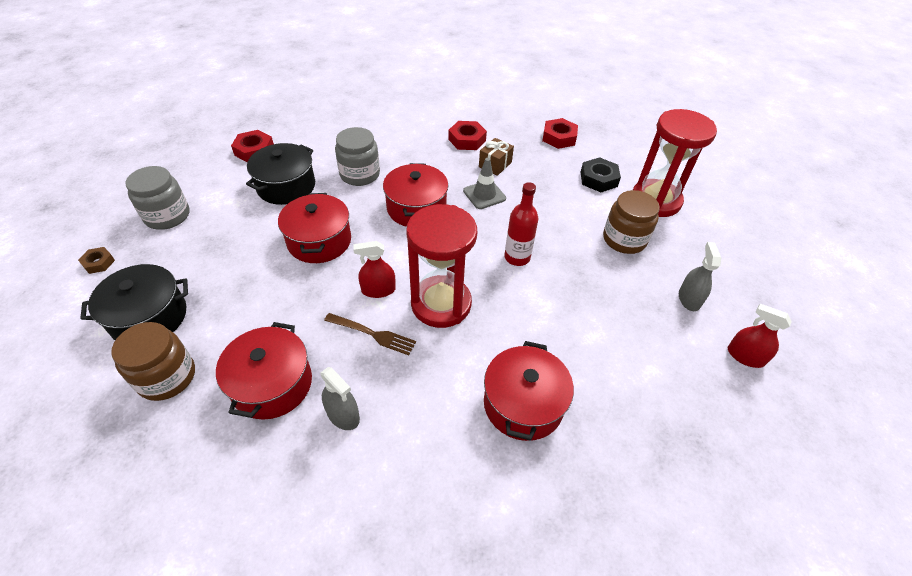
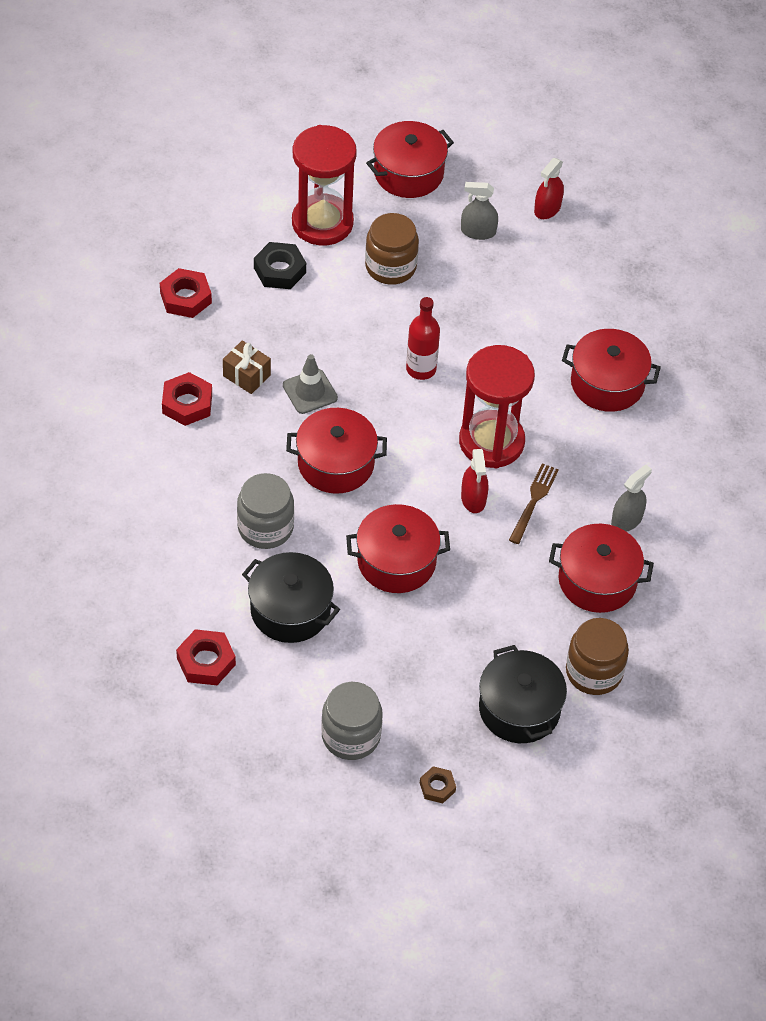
camera: 90 degrees left, 5 degrees up
none -> red pot [366,121,454,198]

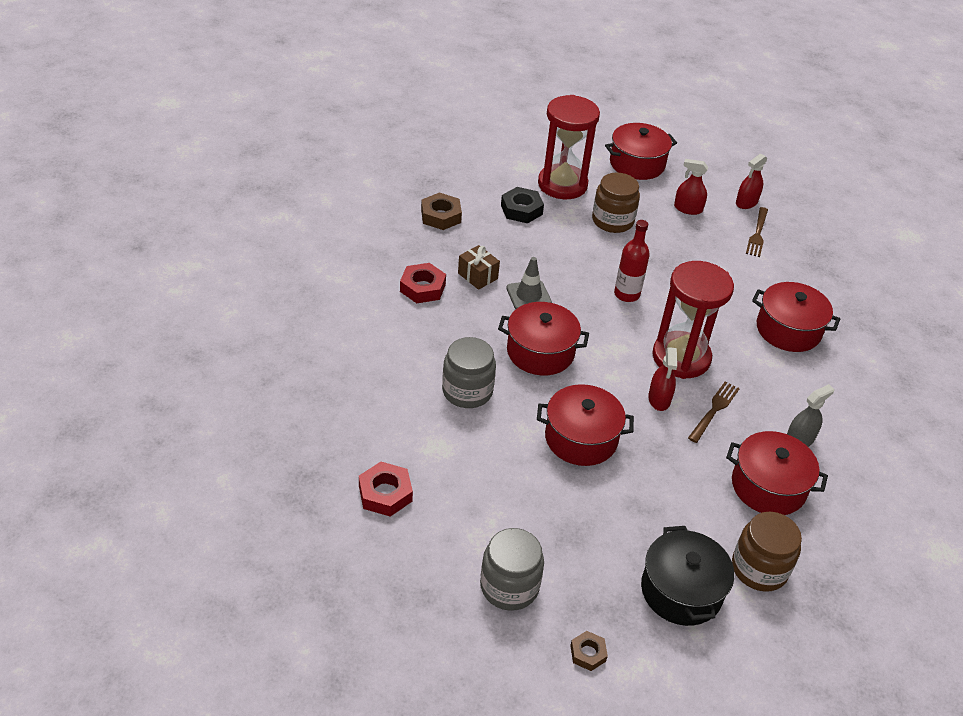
camera: 10 degrees right, 10 degrees down
red nut [160,268,212,318] -> brown nut [421,192,462,230]
black pot [242,552,340,643] -> none
grey spray bottle [461,182,498,240] -> red spray bottle [674,159,708,215]
none -> brown fork [746,207,768,257]

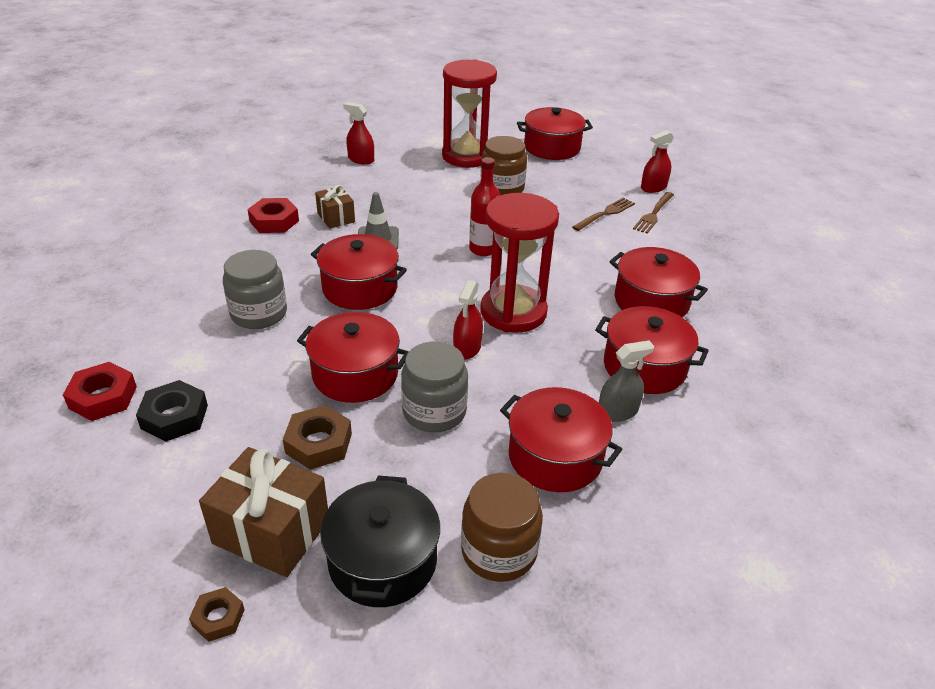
camera: 15 degrees right, 5 degrees down
brown nut [421,192,462,230] -> brown nut moved to [283,405,352,470]
grey jar [480,528,544,610] -> grey jar moved to [401,342,468,432]
black nut [501,187,544,223] -> black nut moved to [136,380,208,442]
red spray bottle [674,159,708,215] -> red spray bottle moved to [343,102,374,165]
brown fork [688,381,740,443] -> brown fork moved to [572,198,635,231]
none -> brown gift [199,447,328,577]
none -> red pot [595,306,709,394]

